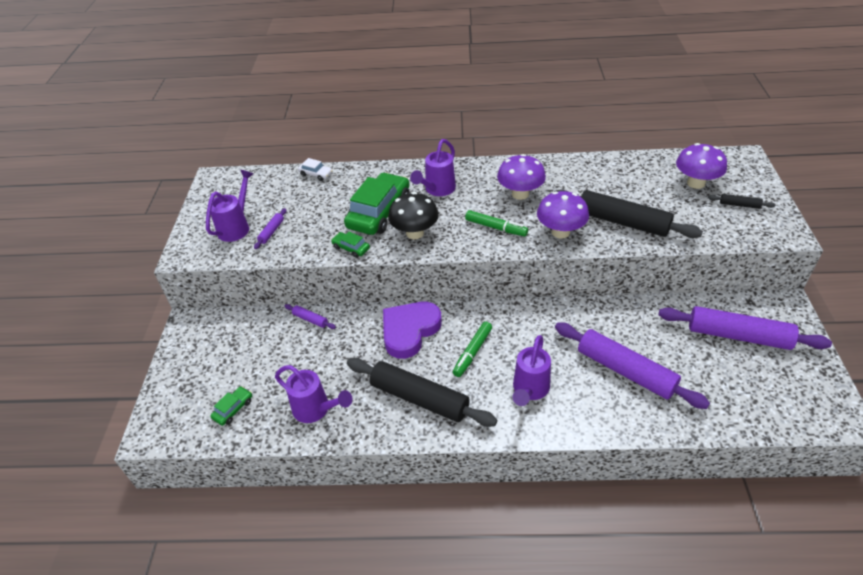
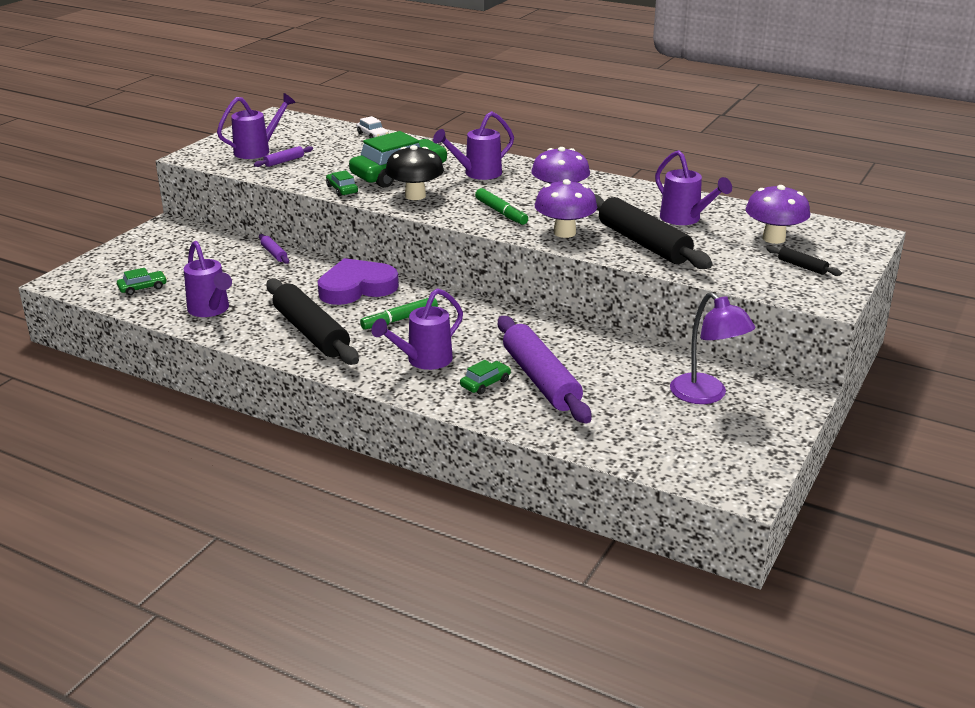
camera: 25 degrees right, 15 degrees down
purple rolling pin [658,306,832,350] -> purple lamp [670,292,755,404]
none -> green car [460,360,511,395]
none -> purple watering can [655,150,732,225]

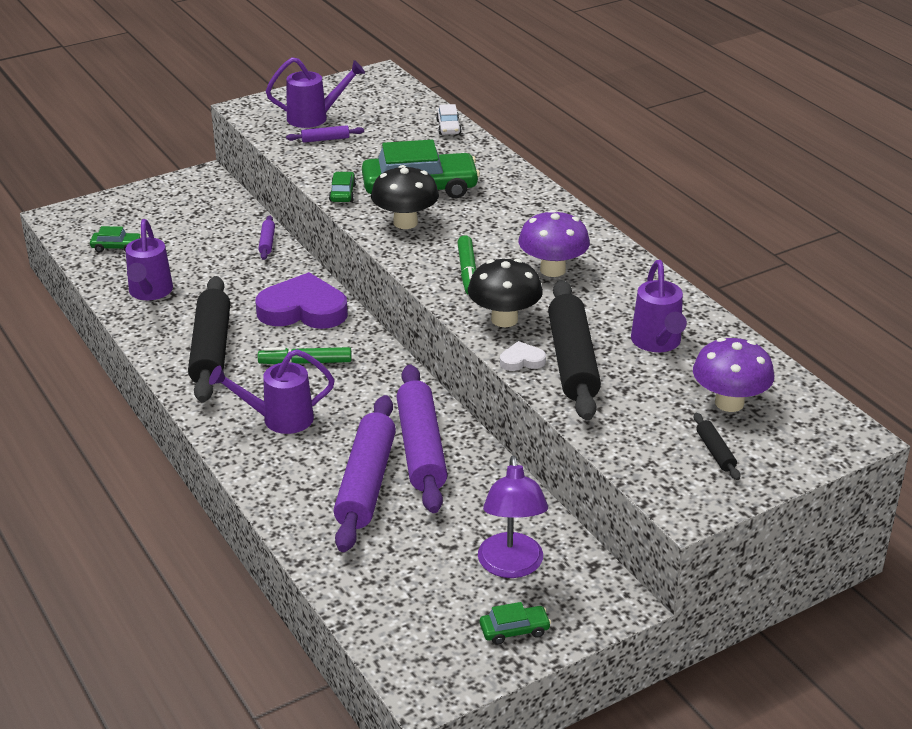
camera: 30 degrees right, 5 degrees up
purple watering can [433,111,514,180] -> none
green car [460,360,511,395] -> green car moved to [480,602,551,645]
purple mushroom [535,179,597,238] -> black mushroom [468,259,543,327]
none -> purple rolling pin [396,364,448,513]
none -> white heart [500,341,546,371]

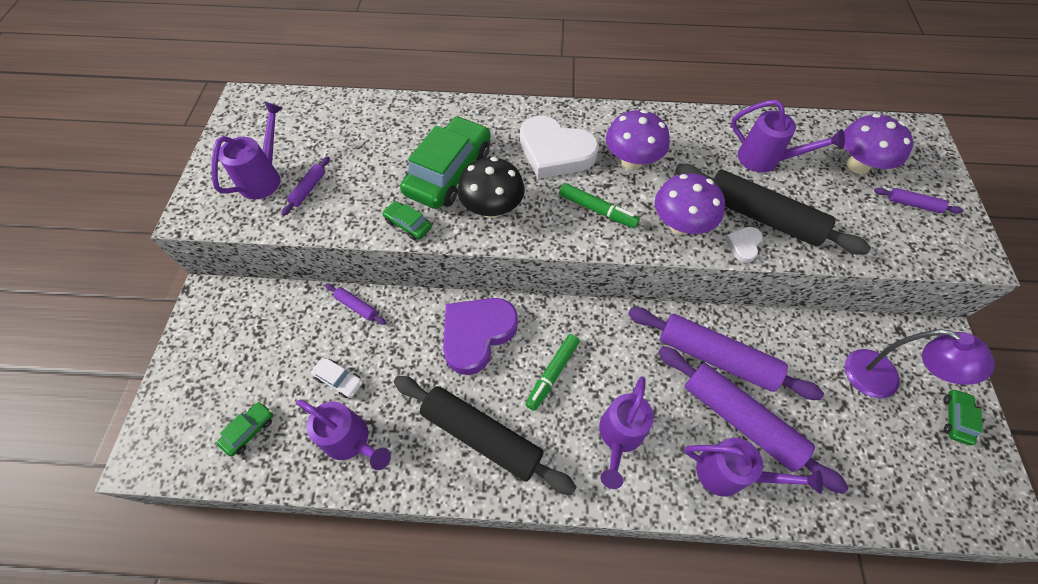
camera: 55 degrees left, 25 degrees up
white car [436,104,462,135] -> white car moved to [311,357,363,398]
black mushroom [468,259,543,327] -> purple mushroom [655,173,725,235]
black rolling pin [694,413,740,480] -> purple rolling pin [874,188,963,214]
none -> white heart [520,116,599,179]
none -> purple watering can [684,438,823,497]

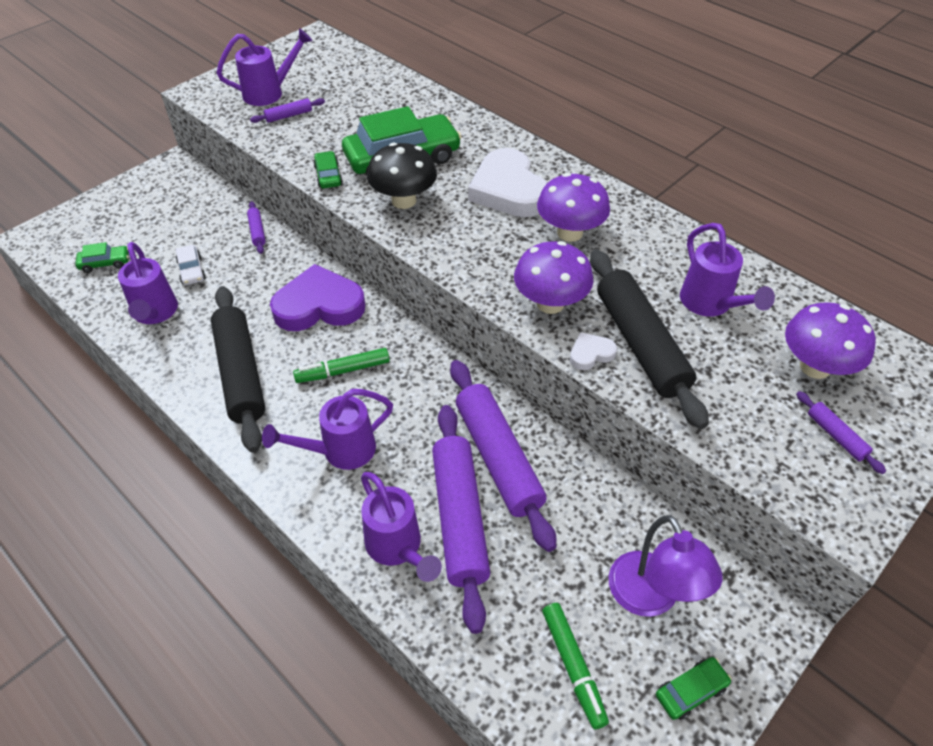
camera: 40 degrees right, 10 degrees down
green marker [559,183,640,228] -> green marker moved to [542,603,609,729]

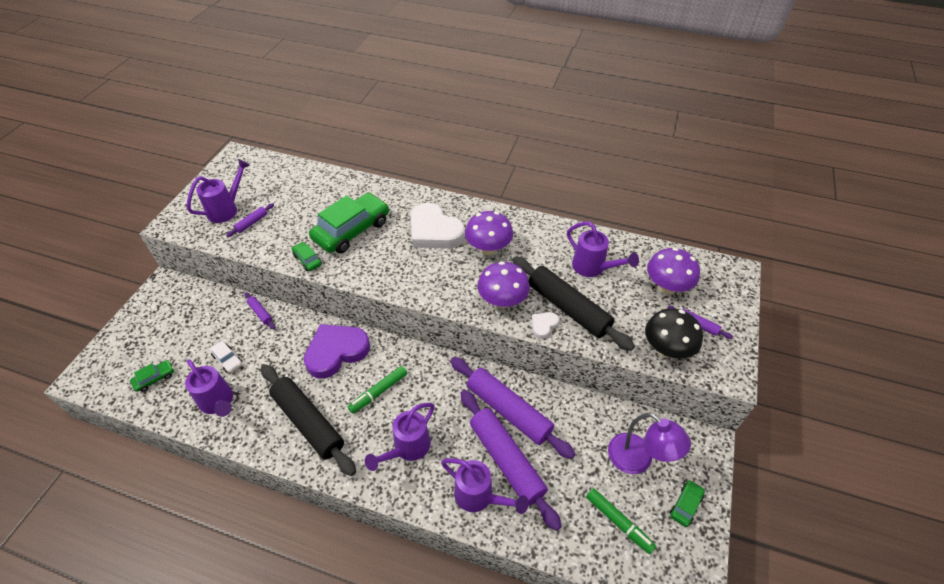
camera: 25 degrees left, 0 degrees up
black mushroom [367,142,437,209] -> black mushroom moved to [645,308,703,359]

